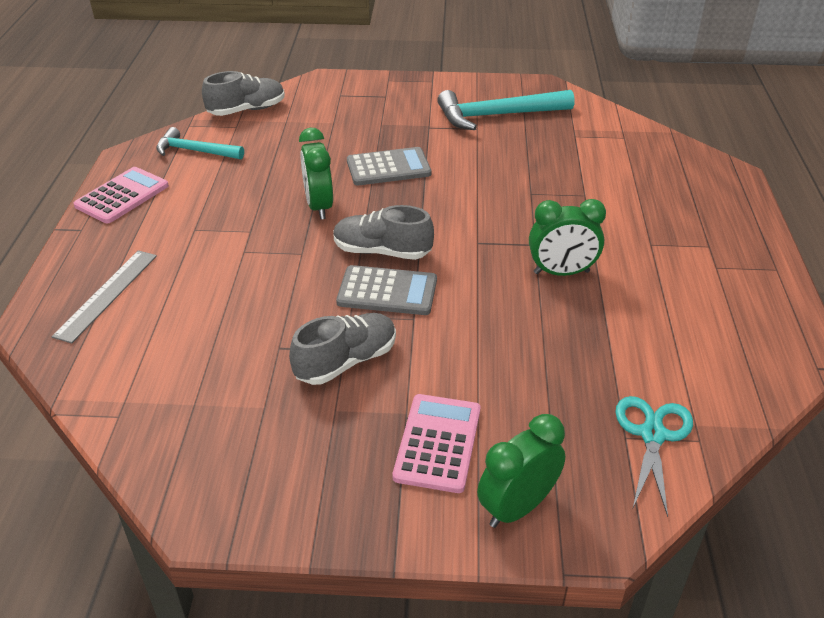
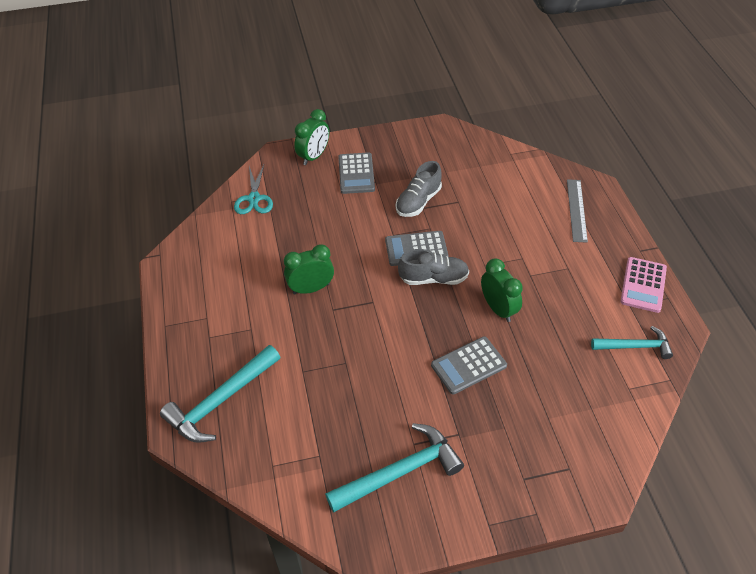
camera: 165 degrees right, 10 degrees up
grey shoe [202,71,285,116] -> none
pink calculator [393,394,480,493] -> grey calculator [338,152,375,194]
none -> turquoise hammer [160,345,280,443]

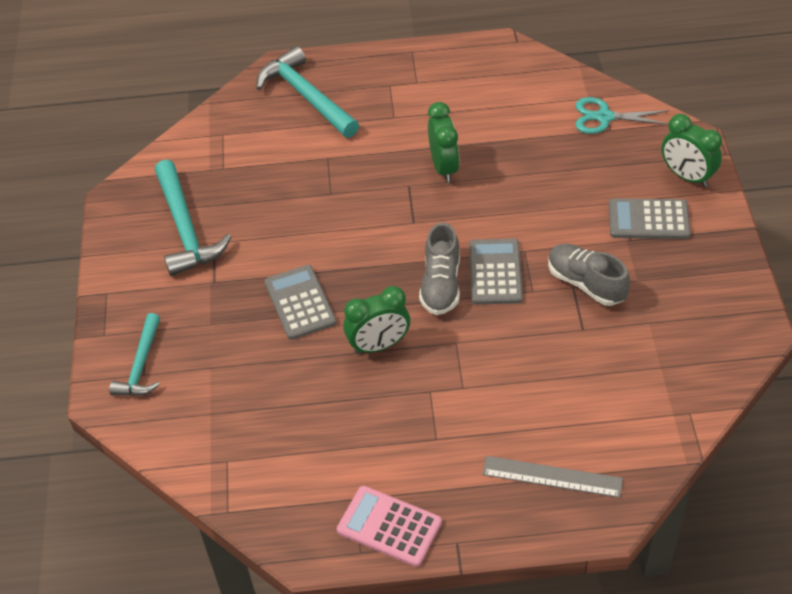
camera: 100 degrees right, 0 degrees up
turquoise hammer [591,326,673,359] -> turquoise hammer moved to [109,313,160,396]

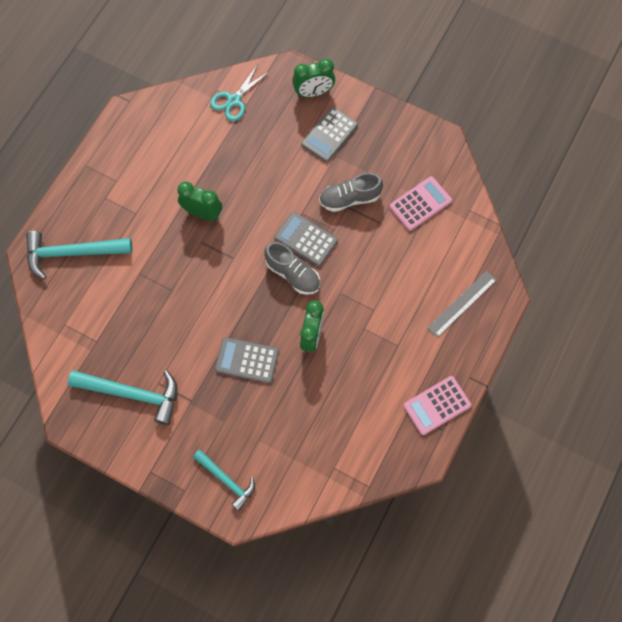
camera: 60 degrees left, 20 degrees up
none -> pink calculator [389,176,452,231]

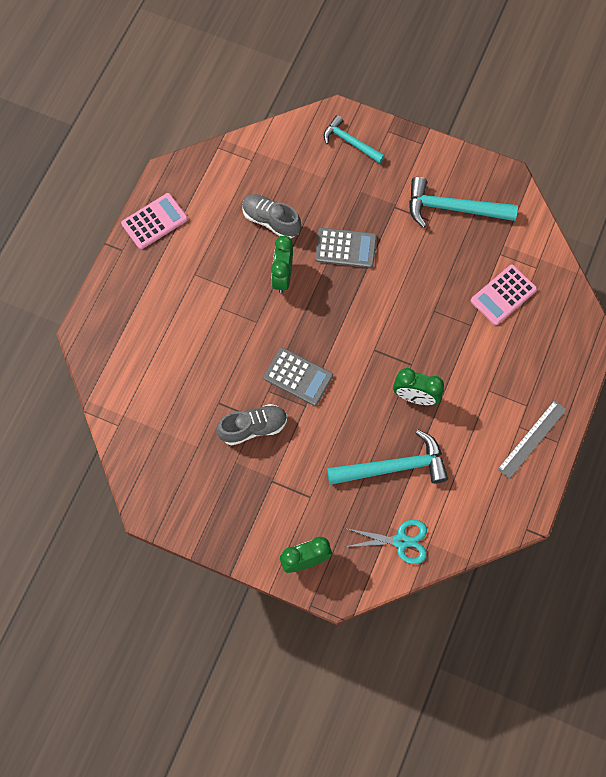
camera: 175 degrees right, 0 degrees up
turquoise hammer [26,231,132,280] -> turquoise hammer moved to [327,430,448,485]
turquoise scissors [210,64,270,121] -> turquoise scissors turned 60 degrees clockwise [345,520,427,564]
grey shoe [264,242,320,295] -> grey shoe moved to [242,194,301,238]
grey calculator [301,107,358,162] -> none
pink calculator [389,176,452,231] -> pink calculator moved to [471,265,537,326]
grey ruler [427,271,497,338] -> grey ruler moved to [497,400,567,479]

